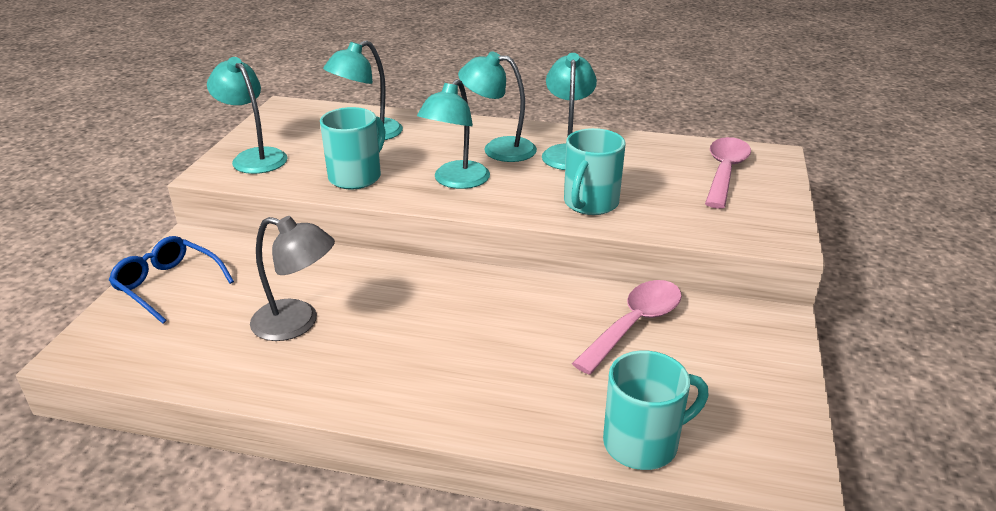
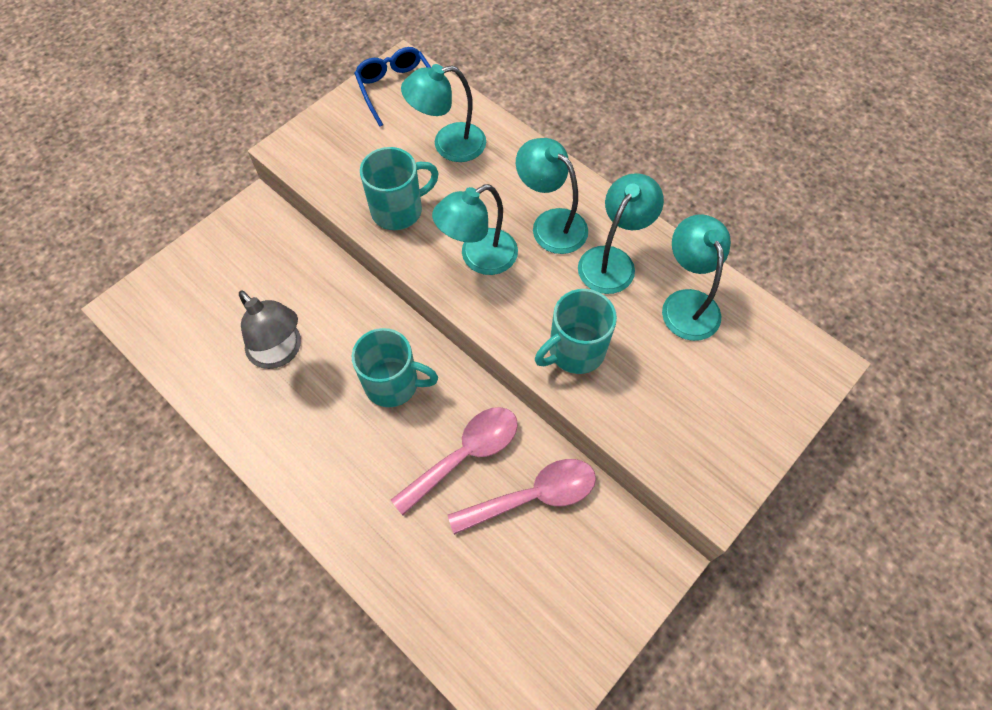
camera: 30 degrees right, 30 degrees up
blue glasses [109,236,234,324] -> blue glasses moved to [354,47,431,127]
turquoise lamp [207,57,288,174] -> turquoise lamp moved to [662,214,731,341]
turquoise mug [603,350,708,470] -> turquoise mug moved to [352,328,438,407]
pink spoon [705,137,751,209] -> pink spoon moved to [391,407,518,515]

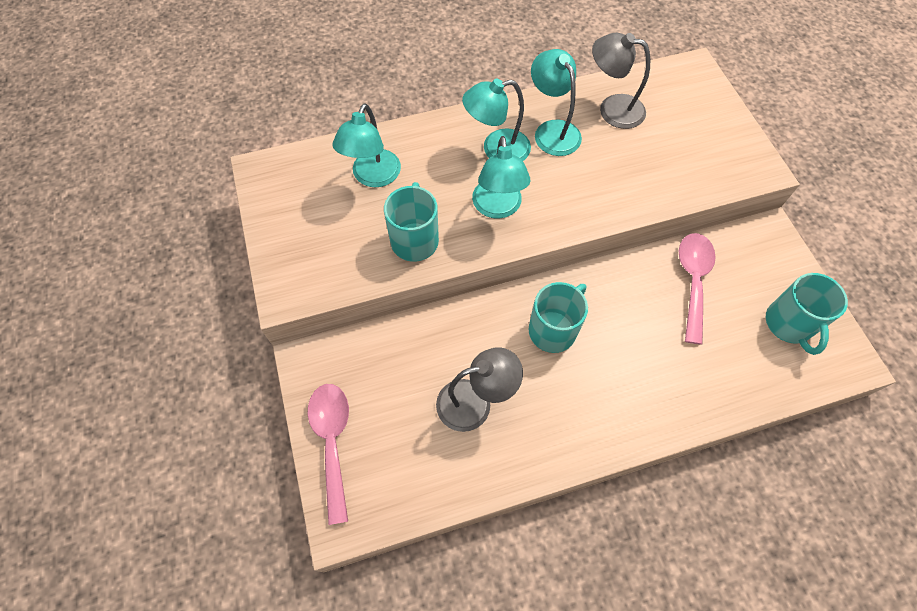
camera: 60 degrees left, 0 degrees up
blue glasses [354,47,431,127] -> none
pink spoon [391,407,518,515] -> pink spoon moved to [308,384,349,525]
turquoise mug [535,289,617,374] -> turquoise mug moved to [766,273,848,355]
turquoise lamp [662,214,731,341] -> grey lamp [592,33,650,129]

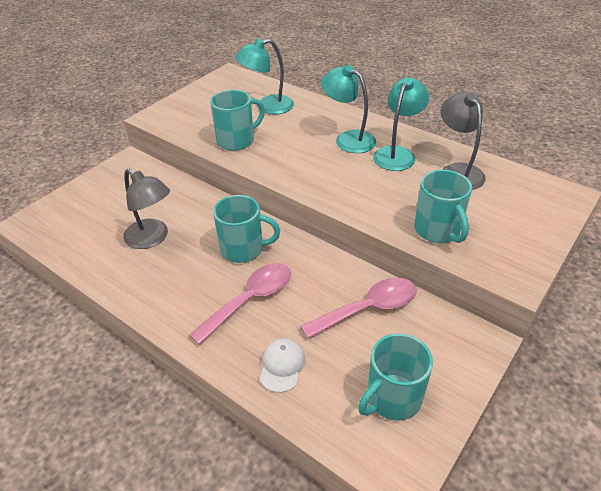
camera: 55 degrees right, 20 degrees down
pink spoon [308,384,349,525] -> pink spoon moved to [189,263,291,345]
turquoise lamp [472,136,530,219] -> none
none -> white cap [260,338,305,393]
none -> turquoise mug [414,170,472,243]

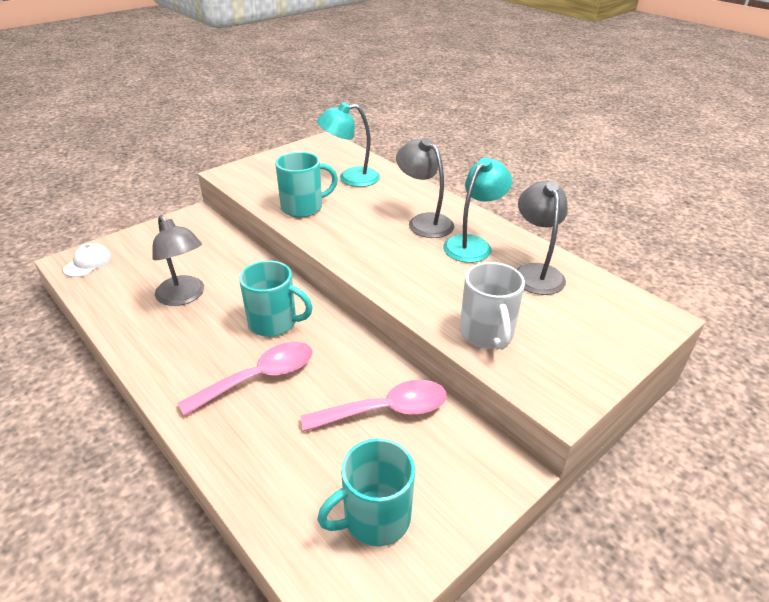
camera: 10 degrees right, 5 degrees down
white cap [260,338,305,393] -> white cap moved to [63,243,111,277]
turquoise lamp [321,65,376,153] -> grey lamp [396,138,454,238]
turquoise mug [414,170,472,243] -> white mug [460,262,525,350]

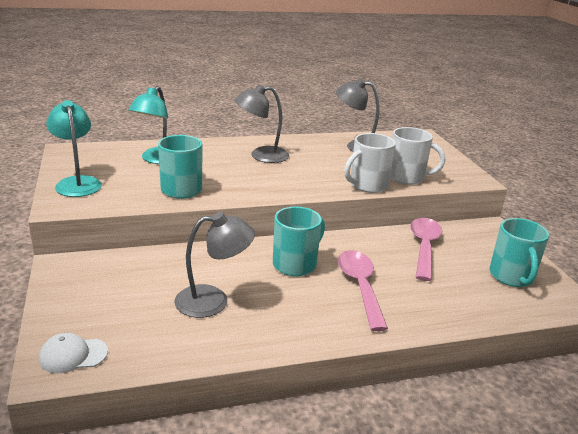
camera: 65 degrees left, 10 degrees down
white cap [63,243,111,277] -> white cap turned 60 degrees counterclockwise [39,333,108,373]
turquoise lamp [443,157,512,263] -> turquoise lamp moved to [46,100,102,197]
none -> white mug [344,133,396,193]

